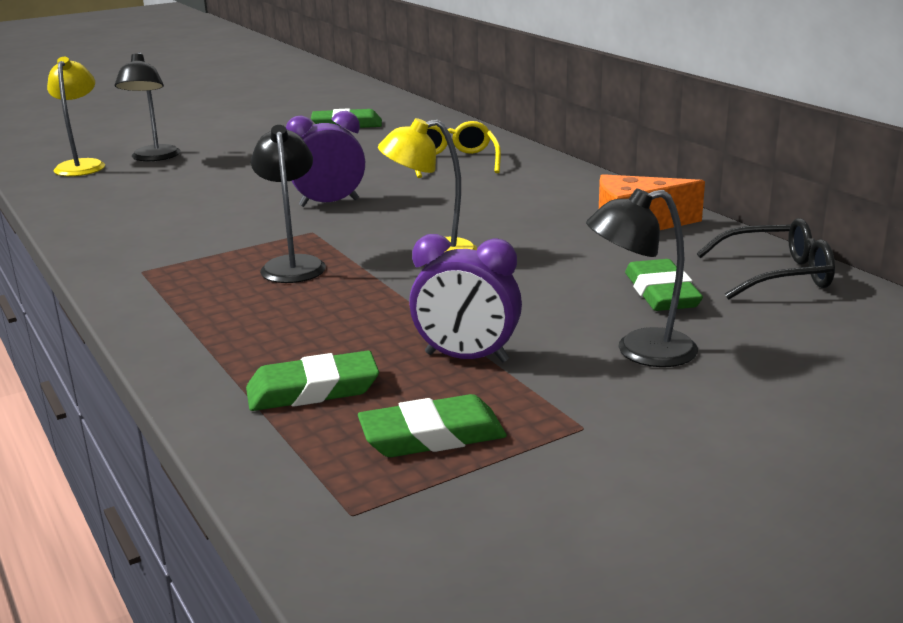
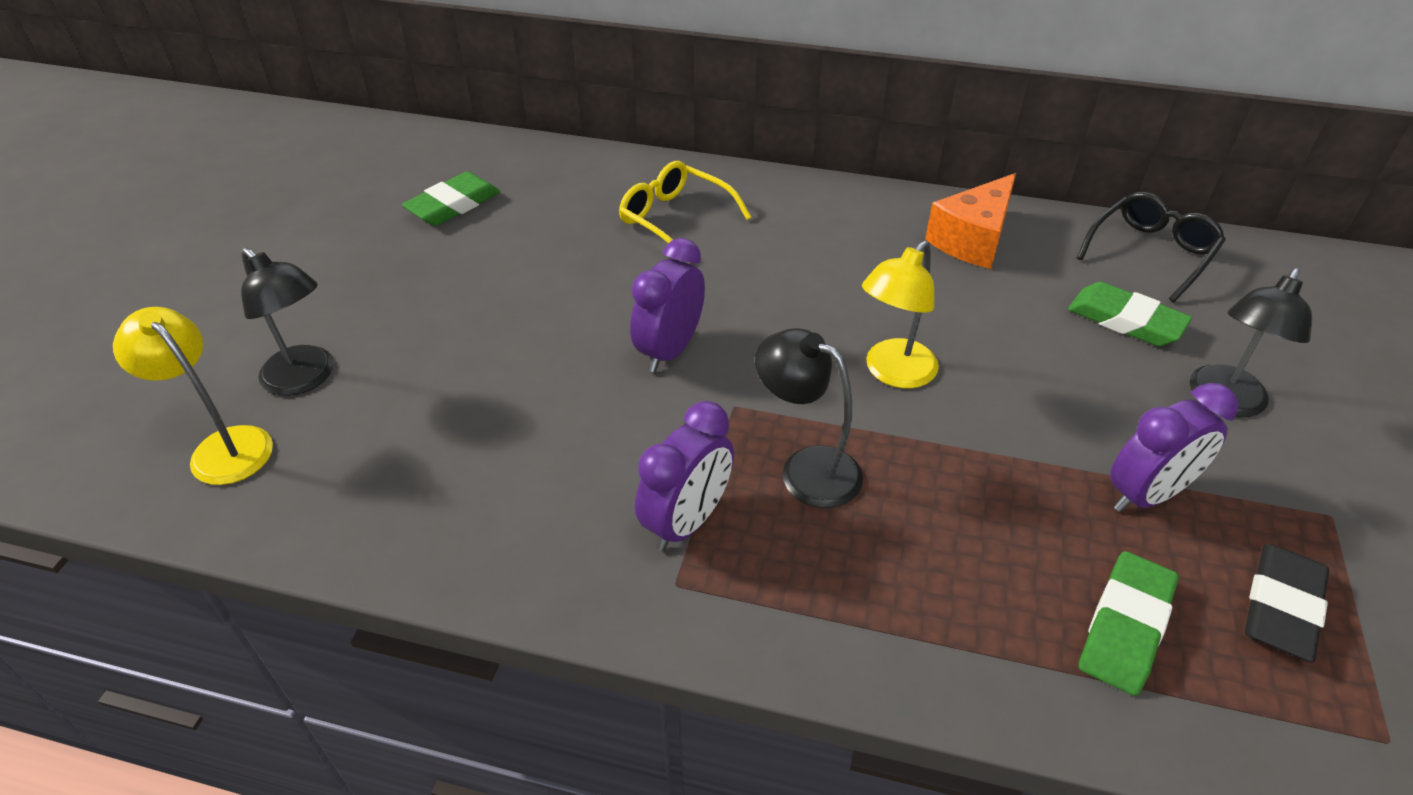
camera: 45 degrees left, 20 degrees up
green eraser [358,394,507,457] -> black eraser [1245,544,1329,663]
none -> purple clock [635,401,734,551]

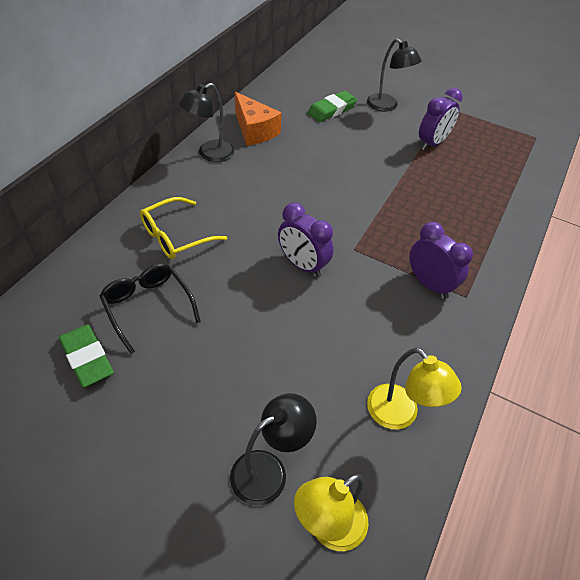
camera: 80 degrees left, 5 degrees up
black lamp [755,328,863,508] -> black lamp moved to [179,83,234,162]
yellow lamp [862,241,939,388] -> yellow lamp moved to [367,347,462,430]
black glasses [1077,192,1226,302] -> black glasses moved to [99,263,201,354]
green eraser [1079,551,1179,696] -> none
purple clock [1110,383,1239,512] -> purple clock turned 60 degrees clockwise [419,88,463,150]
black eraser [1245,544,1329,663] -> none

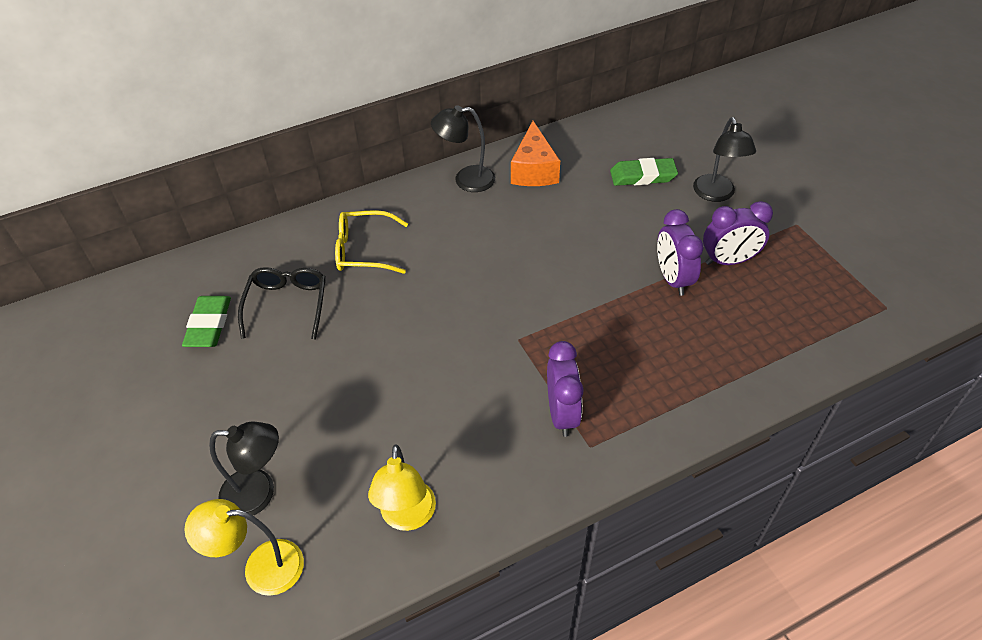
camera: 40 degrees right, 0 degrees up
purple clock [278,203,334,277] -> purple clock moved to [657,209,704,296]

